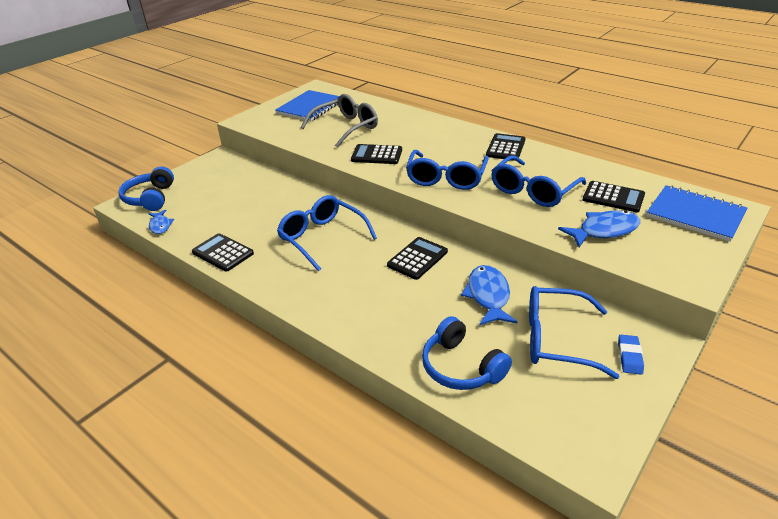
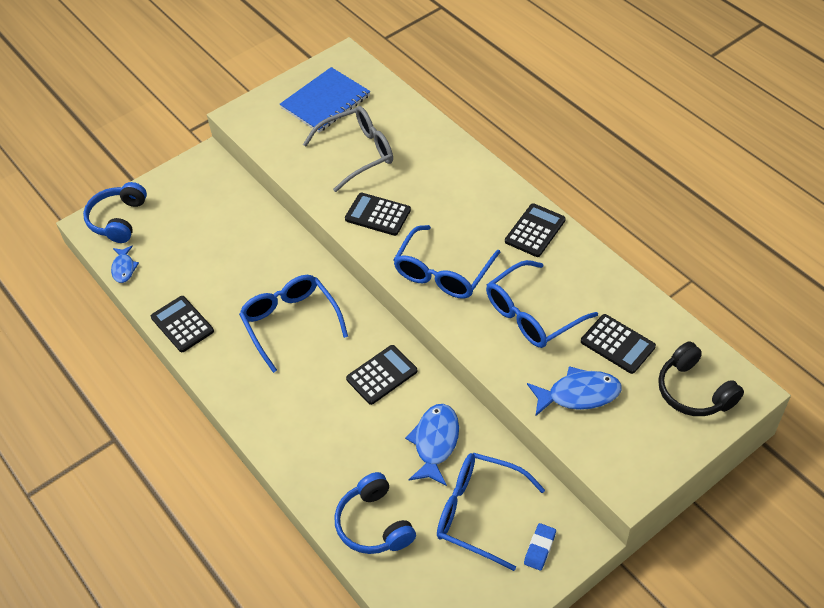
camera: 15 degrees right, 15 degrees up
blue notebook [646,185,747,242] -> black headphones [658,341,744,416]

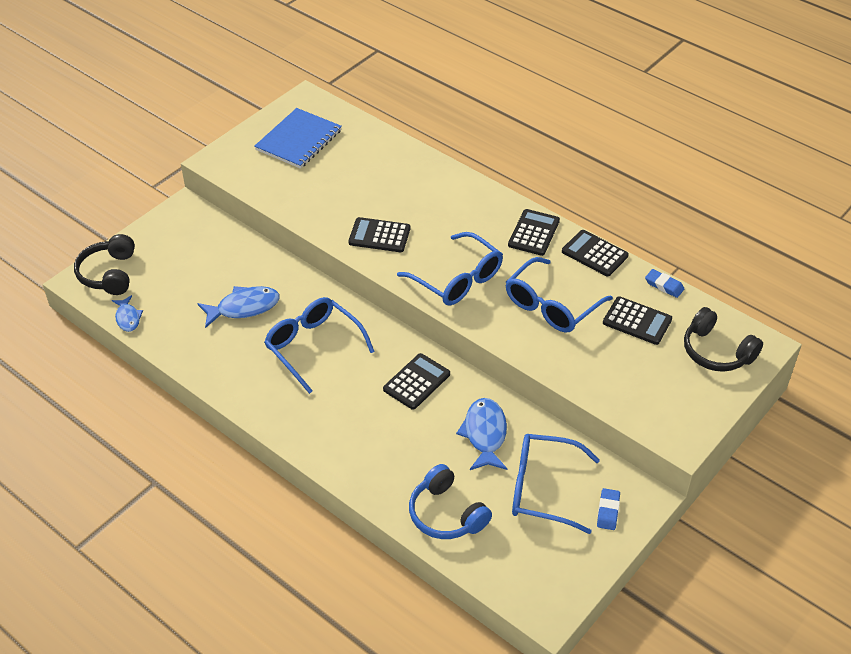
camera: 15 degrees left, 5 degrees down
blue headphones [83,182,147,243] -> black headphones [74,234,135,295]
black calculator [151,296,214,352] -> black calculator moved to [562,230,629,276]
grey glasses [303,106,393,192] -> none
blue glasses [393,225,501,299] -> blue glasses turned 60 degrees counterclockwise [397,232,503,306]
blue fish [527,366,622,417] -> blue fish moved to [197,286,280,328]
none -> blue eraser [645,269,684,298]

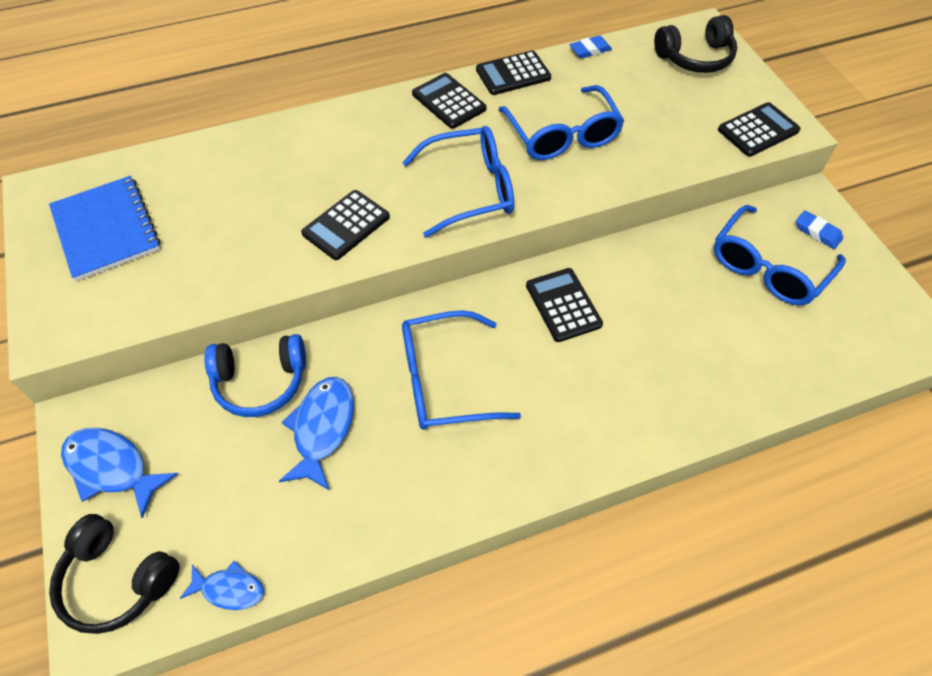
camera: 60 degrees left, 10 degrees up
blue headphones [409,464,492,539] -> blue headphones moved to [204,334,306,417]
blue fish [456,398,507,470] -> blue fish moved to [61,428,178,518]
black calculator [603,296,672,345] -> black calculator moved to [718,102,801,157]

